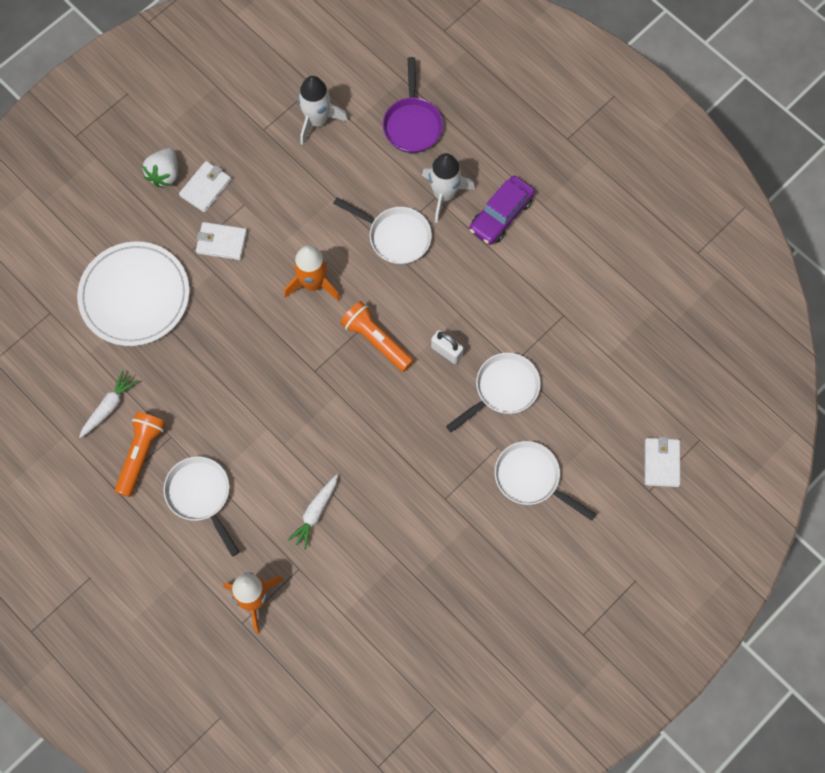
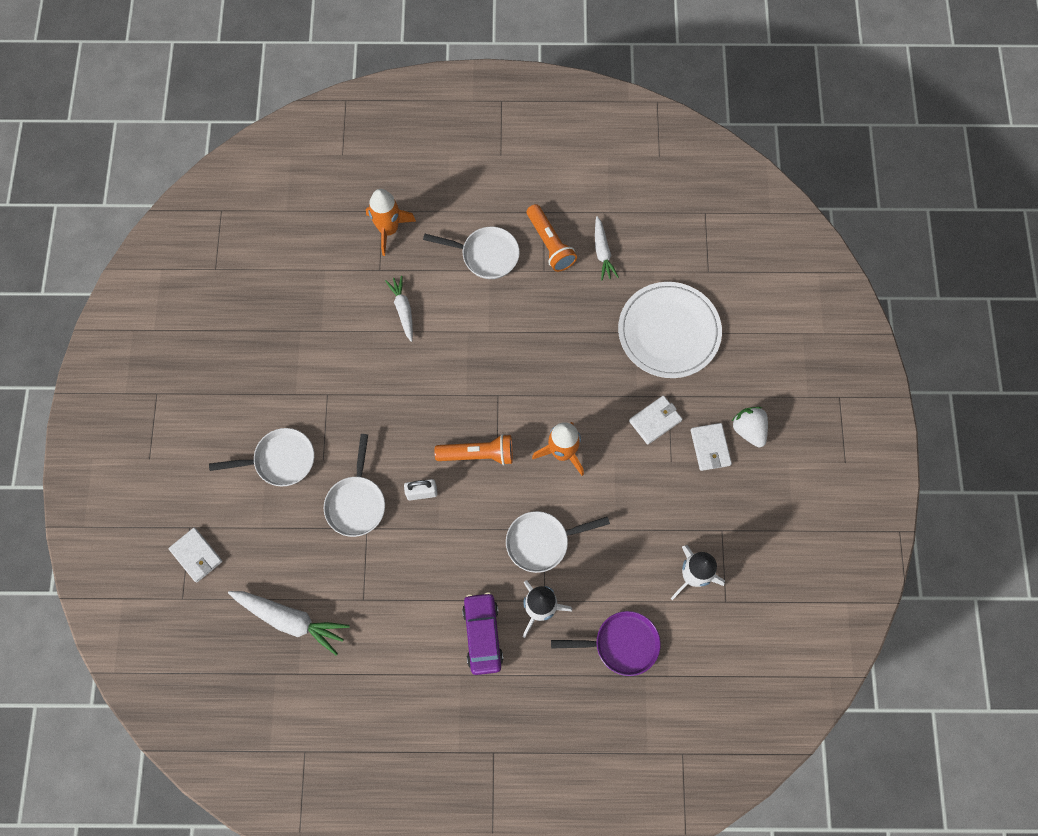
camera: 135 degrees right, 0 degrees up
purple pan [383,57,443,153] -> purple pan turned 135 degrees clockwise [551,611,661,676]
none -> white carrot [228,591,350,656]

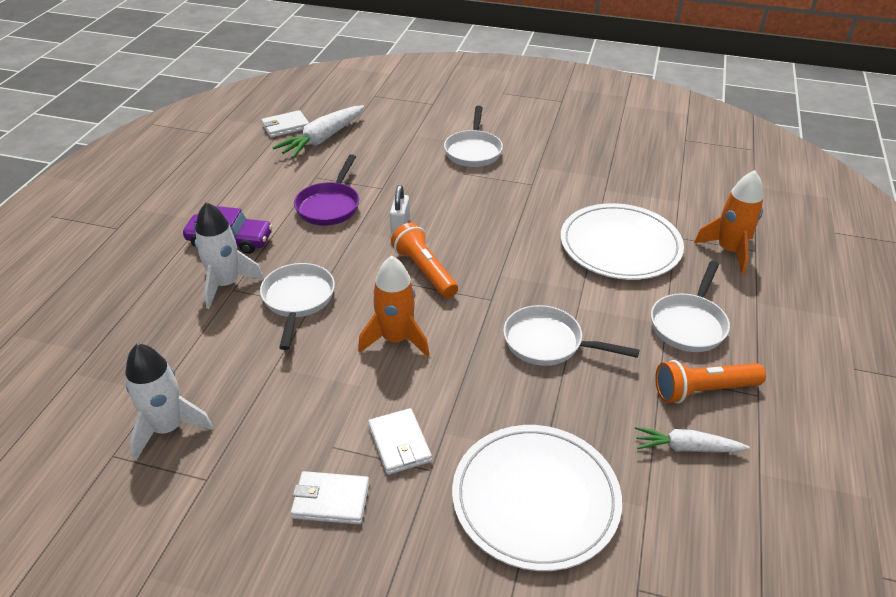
camera: 105 degrees right, 30 degrees down
white wallet [168,528,222,583] -> white wallet moved to [261,110,309,138]
white pan [324,434,385,537] -> white pan moved to [503,305,640,366]
white carrot [385,276,413,342] -> white plate [560,203,684,280]
orange flashlight [434,434,513,465] -> orange flashlight turned 135 degrees clockwise [391,222,458,298]
purple pan [551,611,661,676] -> purple pan moved to [294,154,359,225]
white strawberry [732,407,768,447] -> none

